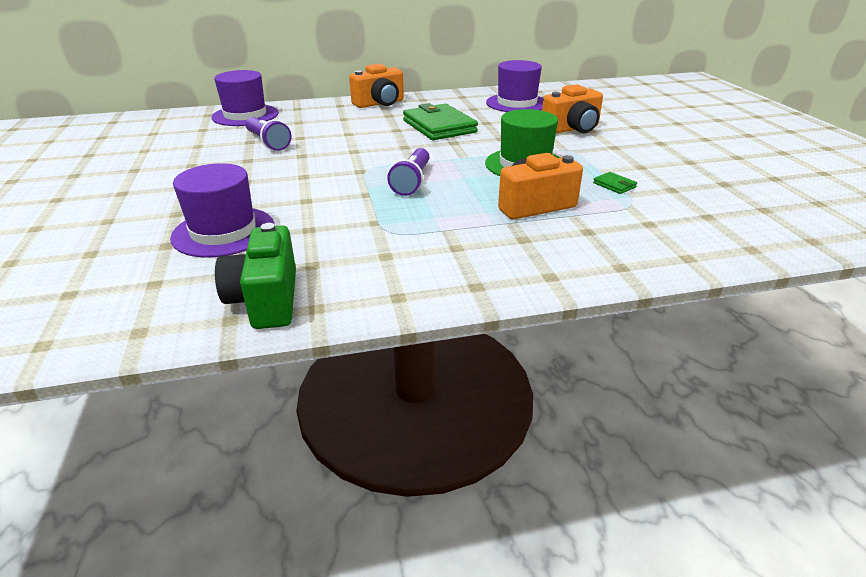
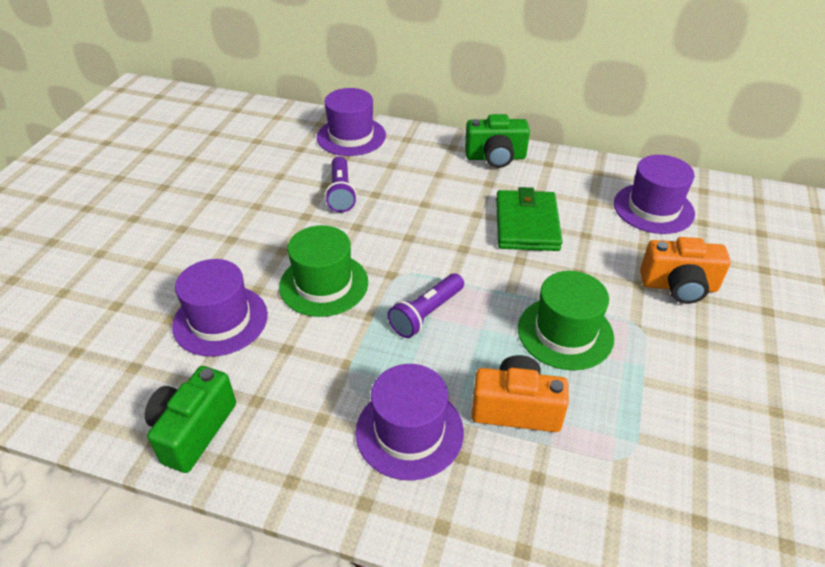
camera: 30 degrees right, 10 degrees up
orange camera [349,64,404,108] -> green camera [465,114,530,168]
green wallet [593,172,637,194] -> none
none -> green hat [279,225,368,317]
none -> purple hat [356,364,464,481]

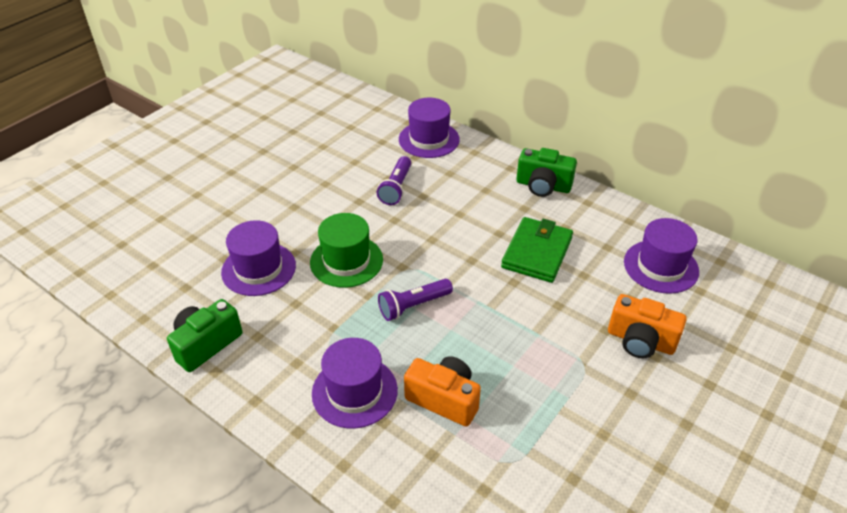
camera: 20 degrees right, 0 degrees up
green hat [518,271,614,370] -> none

